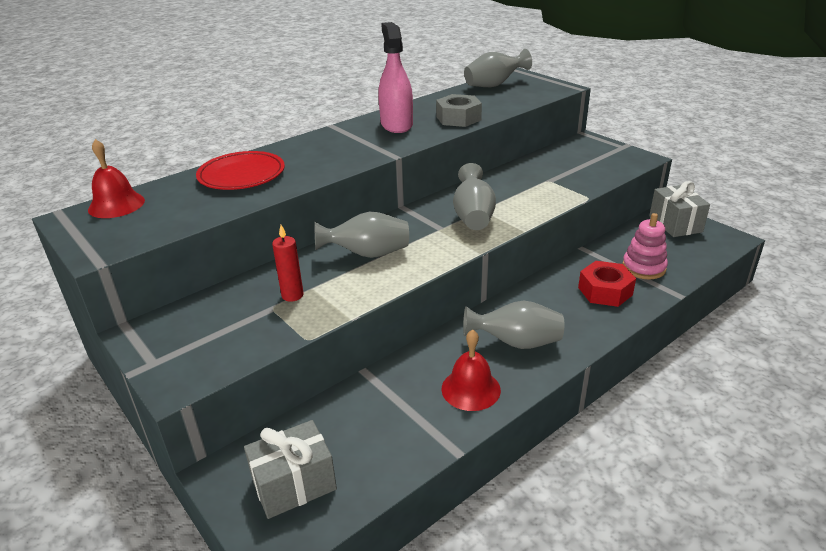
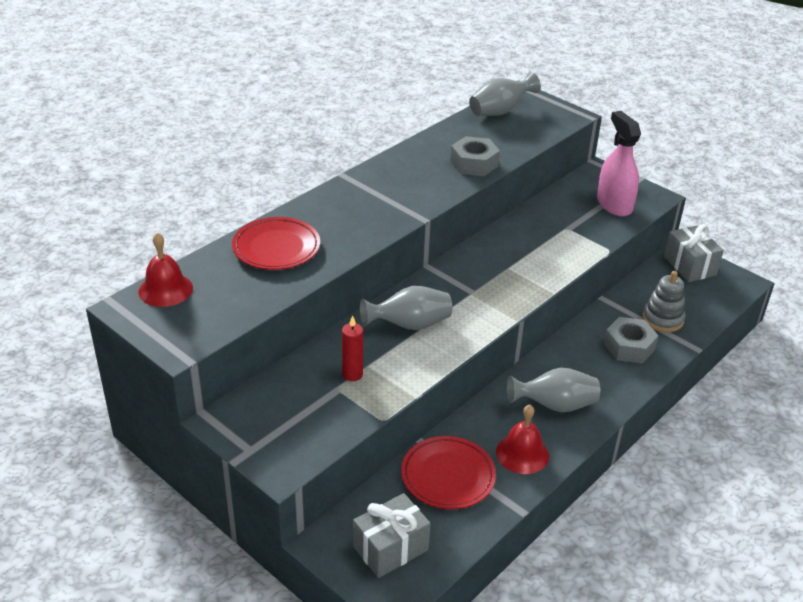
camera: 10 degrees left, 5 degrees up
pink spray bottle [378,22,413,133] -> pink spray bottle moved to [597,111,641,217]
grey vase [453,163,496,230] -> none
red nut [578,261,636,307] -> grey nut [604,317,659,363]
pink stacking toy [622,213,668,279] -> grey stacking toy [642,271,685,332]
none -> red plate [401,436,496,509]

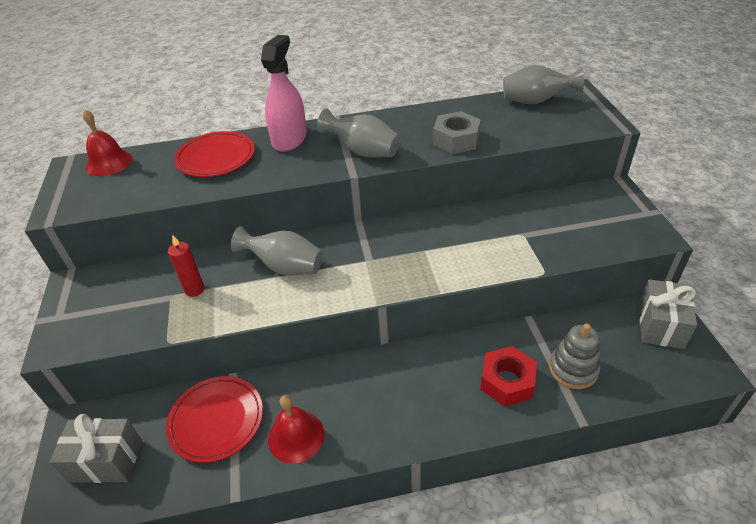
camera: 40 degrees right, 5 degrees up
grey vase [506,367,600,412] -> grey vase moved to [317,108,400,158]
pink spray bottle [597,111,641,217] -> pink spray bottle moved to [261,35,307,152]
grey nut [604,317,659,363] -> red nut [480,346,537,407]

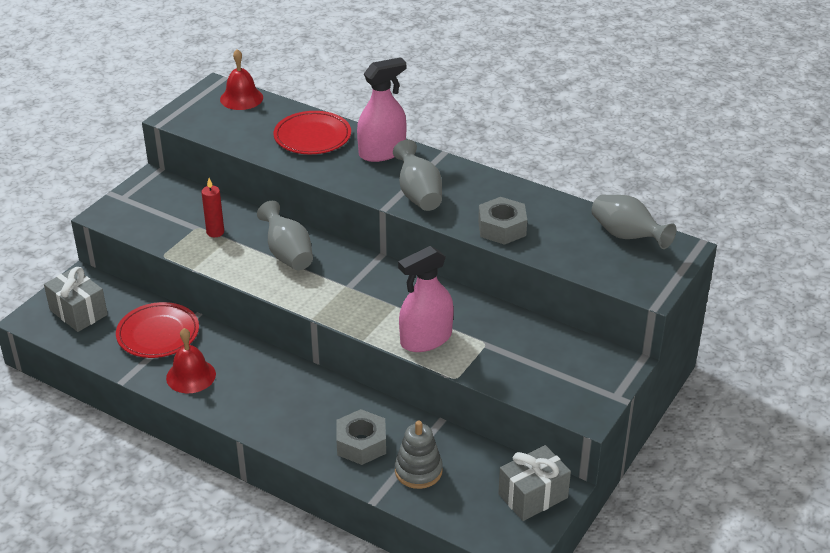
camera: 40 degrees right, 5 degrees down
red nut [480,346,537,407] -> grey nut [336,409,386,465]
none -> pink spray bottle [398,246,454,352]

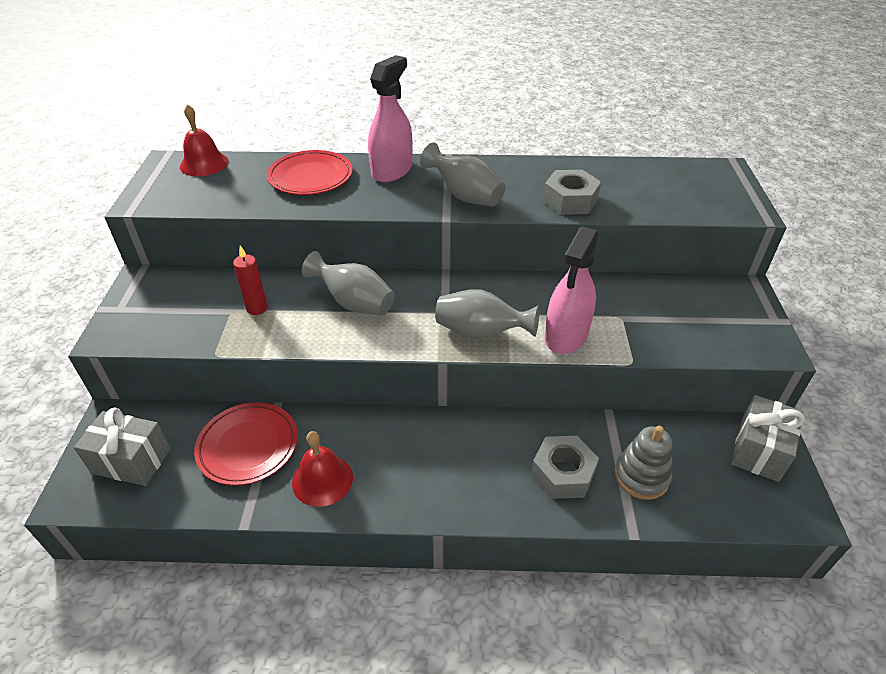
camera: 30 degrees left, 5 degrees up
grey vase [592,195,676,249] -> grey vase moved to [435,289,540,339]

